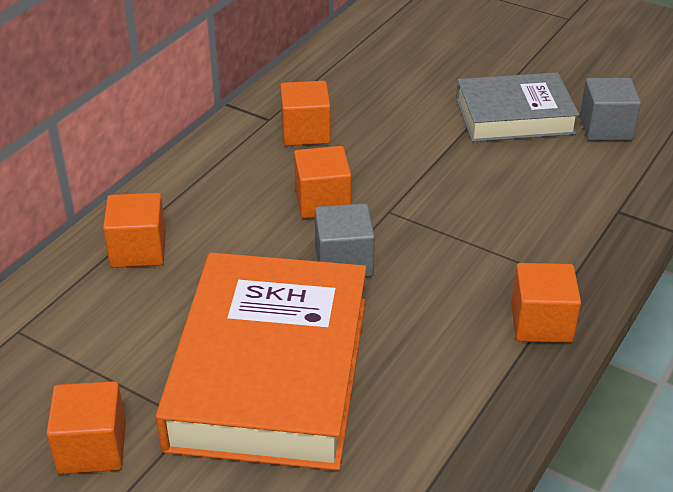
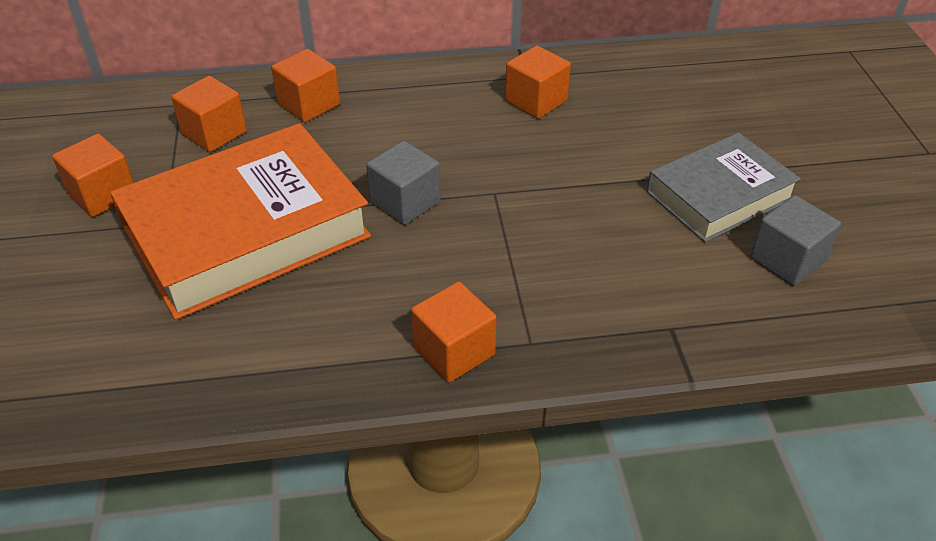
camera: 50 degrees right, 5 degrees up
orange cube [294,146,352,218] -> orange cube moved to [171,76,247,152]
grey book [456,72,579,142] -> grey book turned 75 degrees counterclockwise [647,133,801,242]

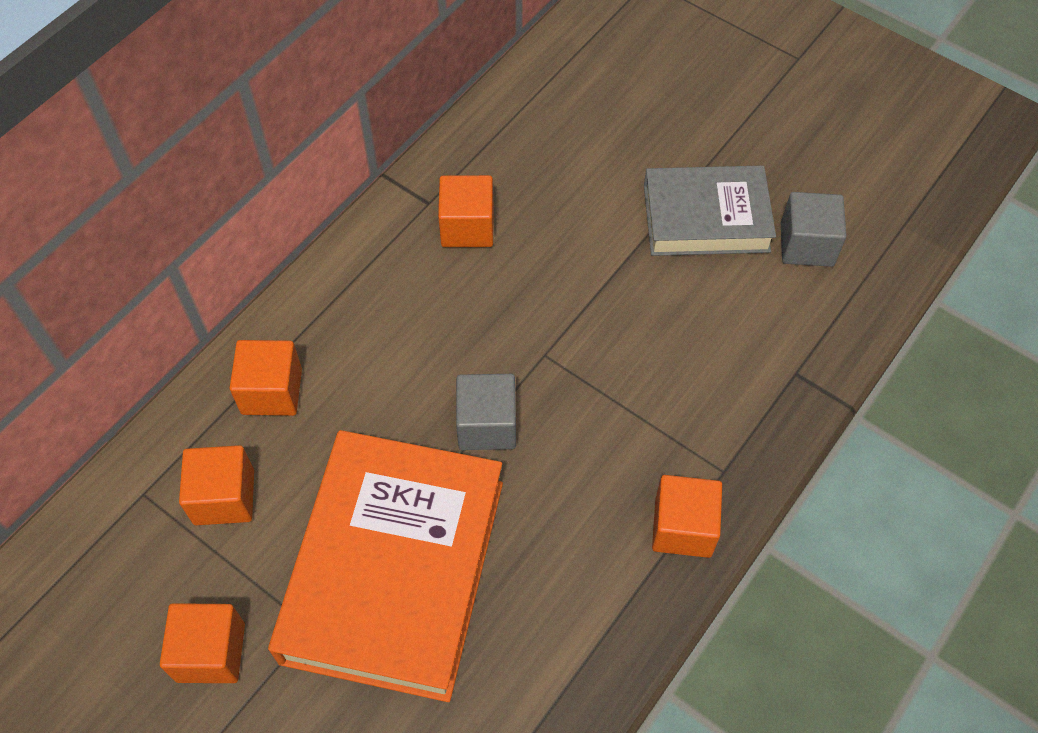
camera: 45 degrees left, 15 degrees up
grey book [647,133,801,242] -> grey book turned 75 degrees clockwise [644,165,776,256]

